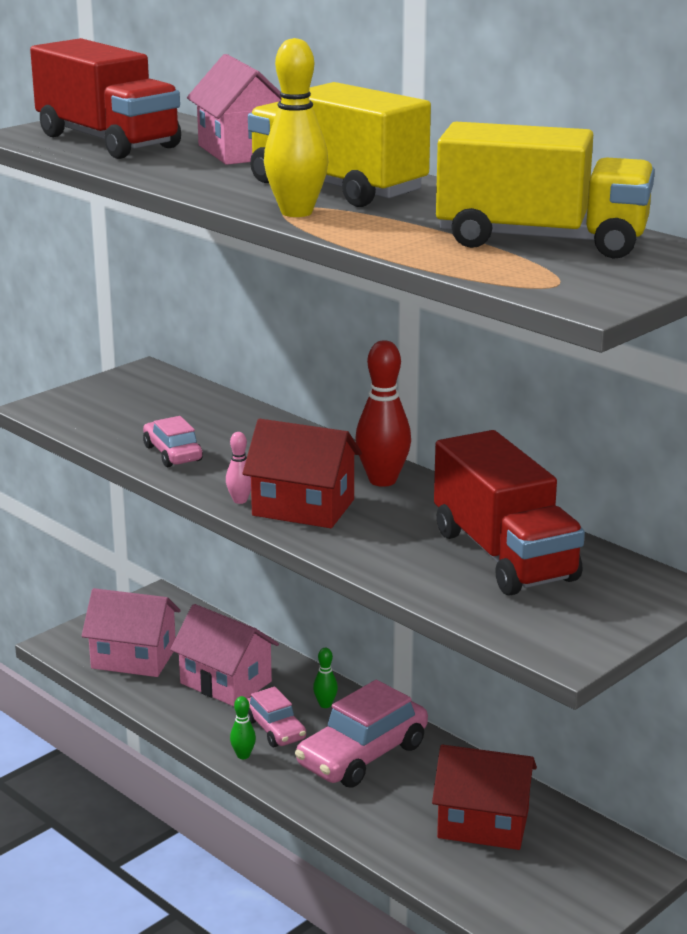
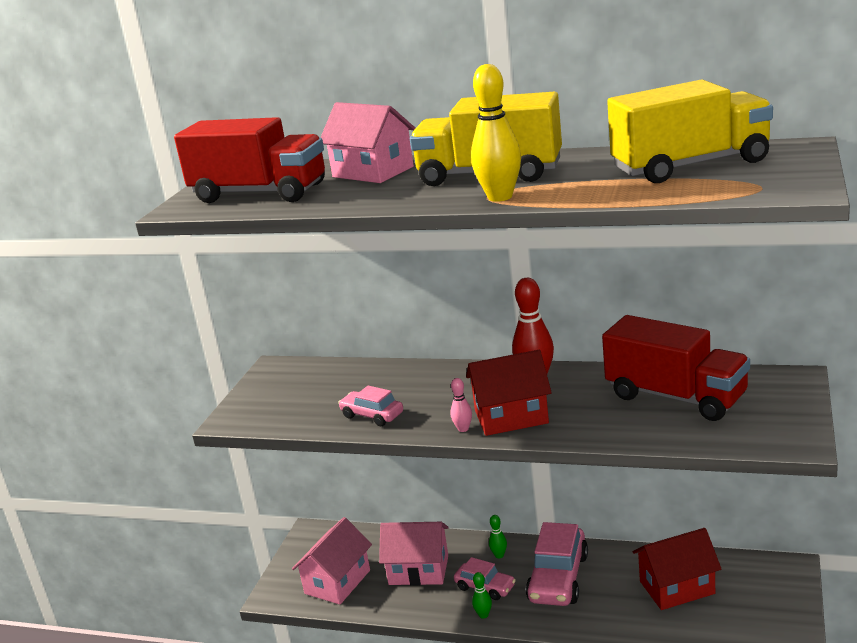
camera: 25 degrees left, 0 degrees up
pink house [82,588,180,677] -> pink house turned 45 degrees counterclockwise [292,517,372,604]

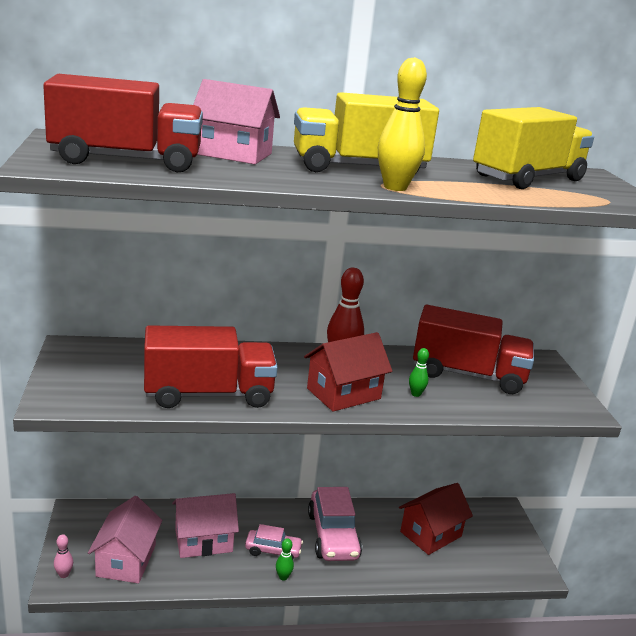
camera: 30 degrees left, 0 degrees up
pink car [338,386,403,426] -> red truck [144,325,278,408]
pink bowling pin [450,378,472,432] -> pink bowling pin moved to [54,534,73,578]
green bowling pin [489,515,507,558] -> green bowling pin moved to [409,348,429,397]

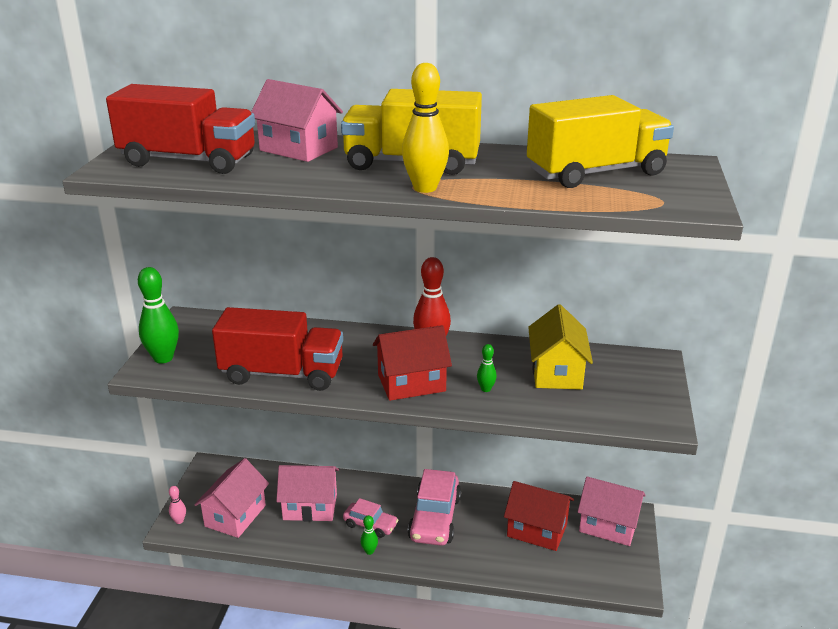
camera: 20 degrees right, 5 degrees up
red house [399,483,473,555] -> red house turned 45 degrees clockwise [504,481,574,551]
red truck [413,305,534,394] -> yellow house [528,304,593,390]
none -> green bowling pin [138,267,179,364]
none -> pink house [578,477,646,546]

